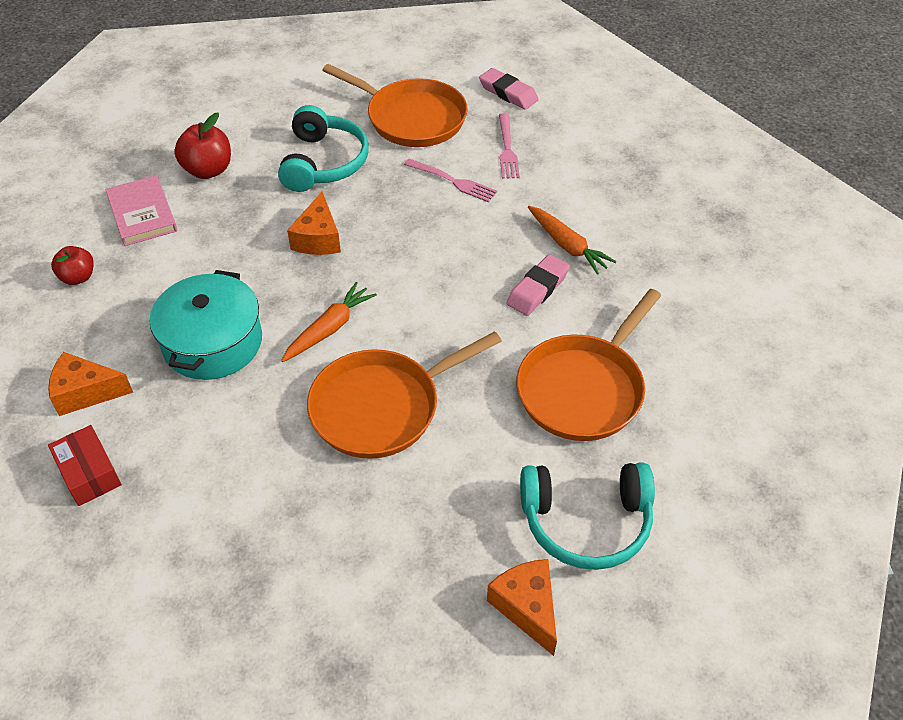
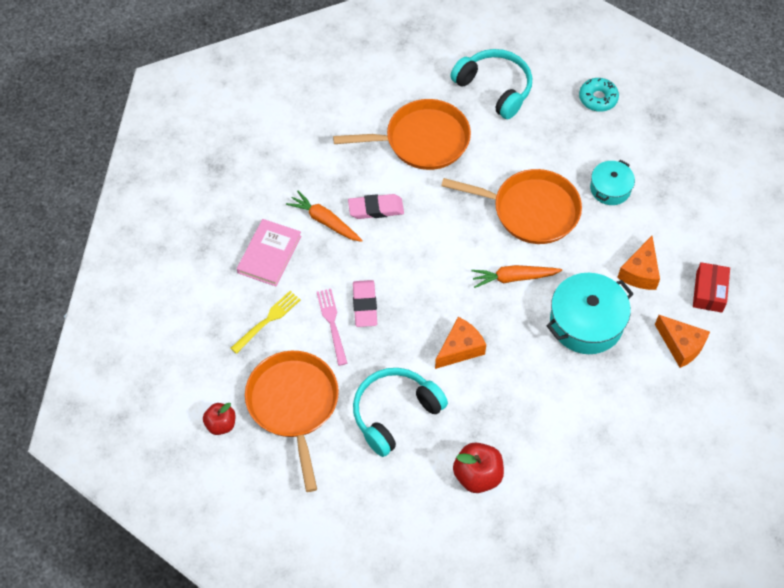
camera: 135 degrees left, 10 degrees up
red apple [51,246,94,285] -> red apple moved to [203,403,235,435]
pink book [105,175,177,246] -> pink book moved to [237,219,301,287]
pink eraser [479,68,539,110] -> pink eraser moved to [353,280,377,327]
orange cheese [487,559,557,656] -> orange cheese moved to [617,236,660,290]
pink fork [499,113,520,179] -> yellow fork [231,291,301,354]
orange carrot [528,206,616,275] -> orange carrot turned 60 degrees counterclockwise [286,191,363,242]
none -> turquoise donut [579,78,619,112]
none -> turquoise pot [590,160,635,205]

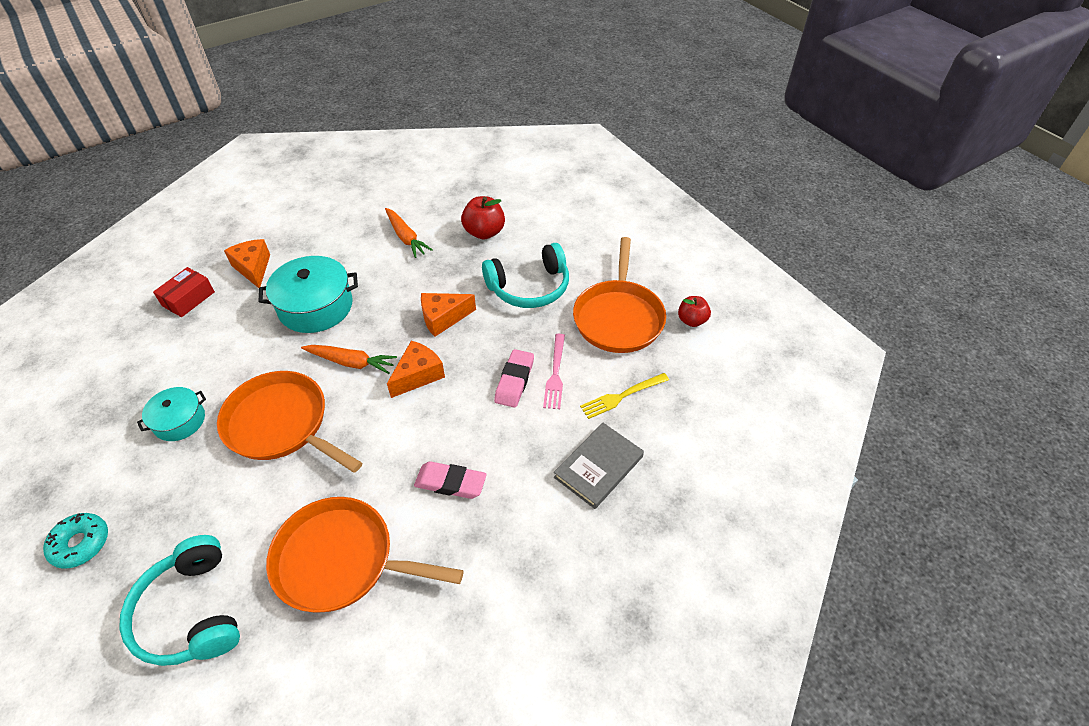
camera: 160 degrees left, 10 degrees down
pink book [237,219,301,287] -> grey book [554,423,644,509]
orange carrot [286,191,363,242] -> orange carrot moved to [385,208,433,258]
orange cheese [617,236,660,290] -> orange cheese moved to [387,341,445,398]

